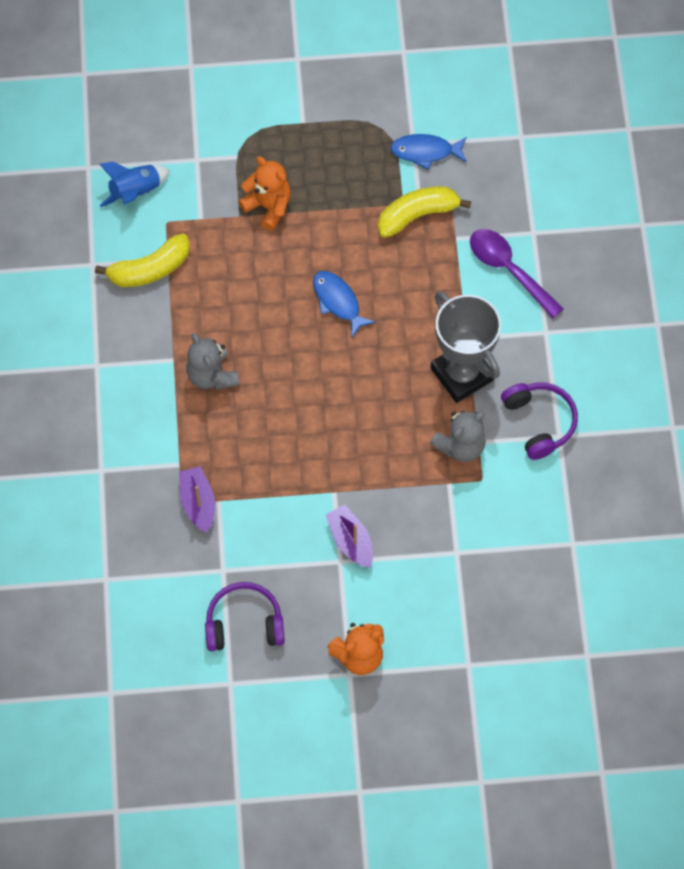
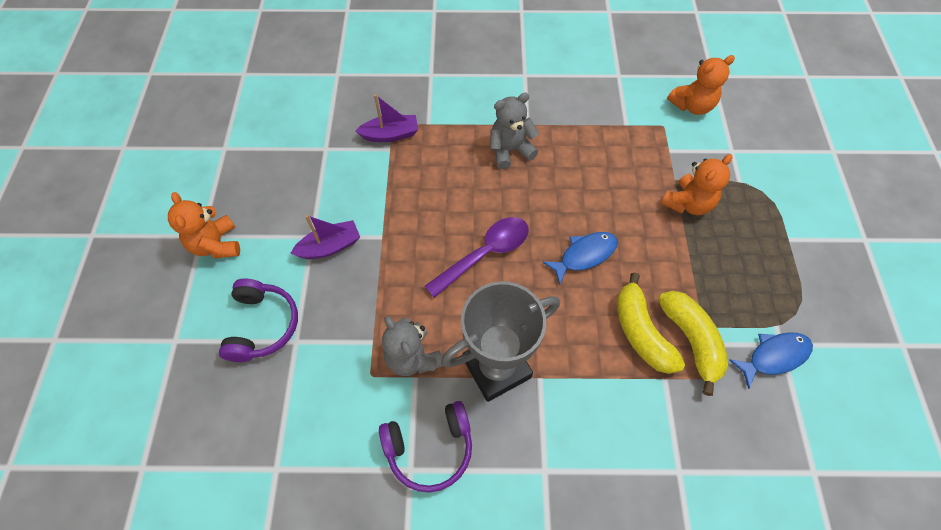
camera: 95 degrees right, 5 degrees down
yellow banana [95,233,190,287] -> yellow banana moved to [617,273,685,374]
blue rocket [100,162,170,207] -> orange teddy bear [667,55,735,115]
purple headphones [205,582,285,651] -> purple headphones moved to [219,279,298,362]
blue fish [390,134,467,169] -> blue fish turned 60 degrees clockwise [729,332,813,389]
purple spoon [470,229,564,318] -> purple spoon moved to [425,217,529,298]

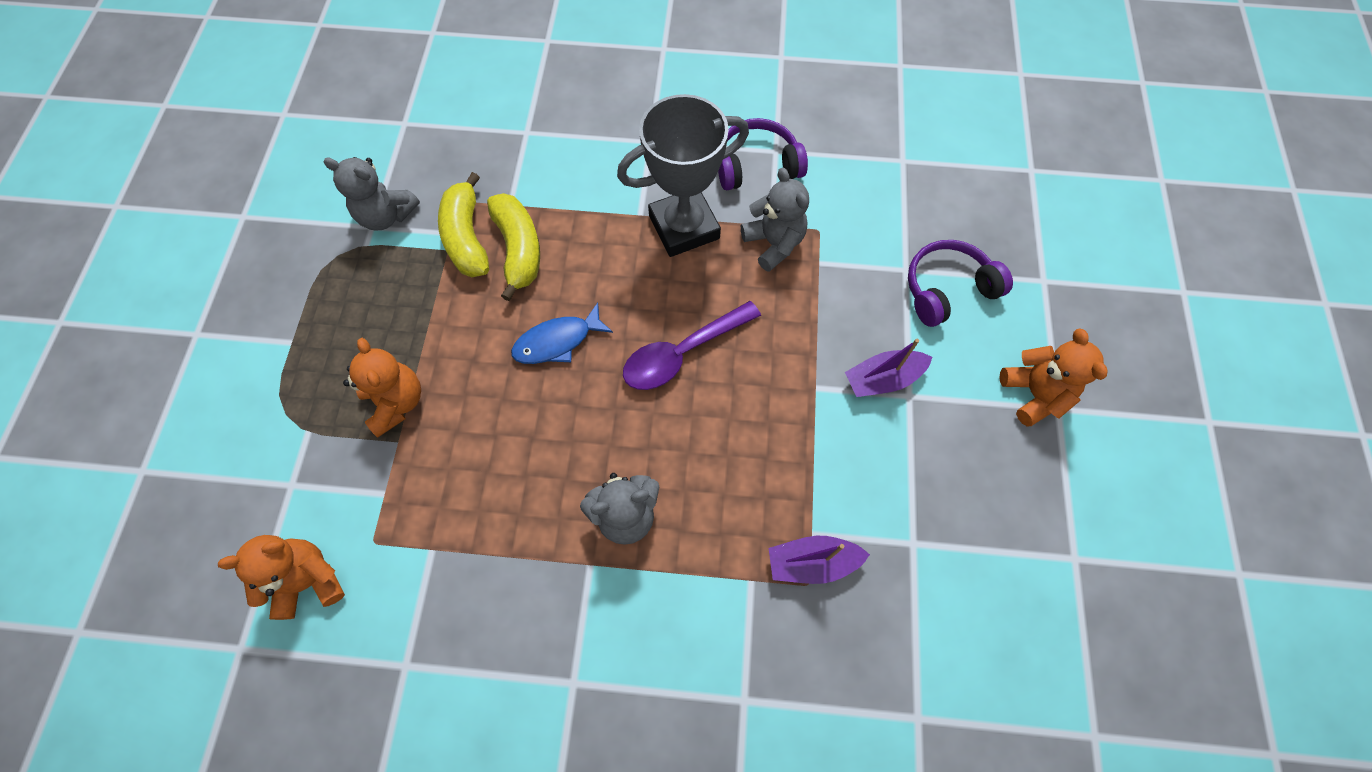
camera: 175 degrees left, 5 degrees up
purple headphones [219,279,298,362] -> purple headphones turned 60 degrees clockwise [908,240,1013,327]
orange teddy bear [661,154,732,215] -> orange teddy bear turned 105 degrees clockwise [343,338,421,437]
blue fish [729,332,813,389] -> grey teddy bear [323,157,420,231]

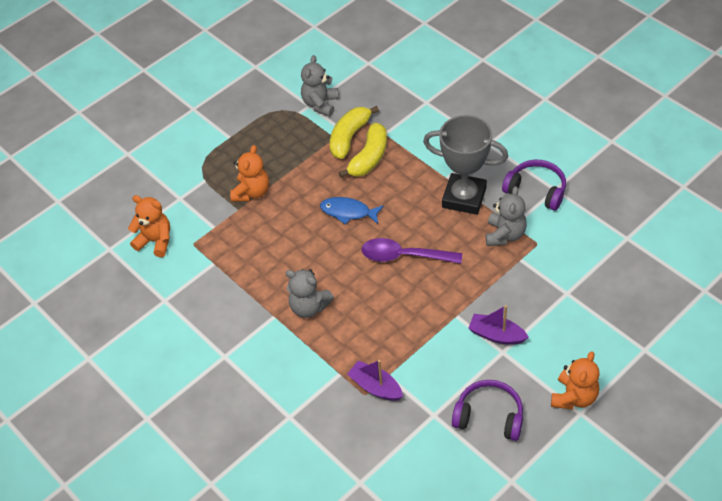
camera: 45 degrees right, 15 degrees down
grey teddy bear [323,157,420,231] -> grey teddy bear turned 45 degrees clockwise [301,55,339,117]
purple headphones [908,240,1013,327] -> purple headphones moved to [452,380,523,441]

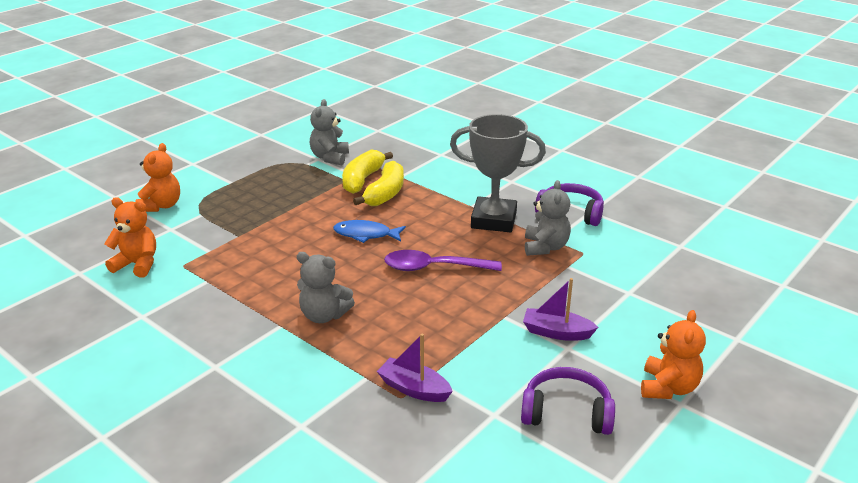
camera: 10 degrees left, 20 degrees down
orange teddy bear [230,145,269,202] -> orange teddy bear moved to [135,143,180,212]

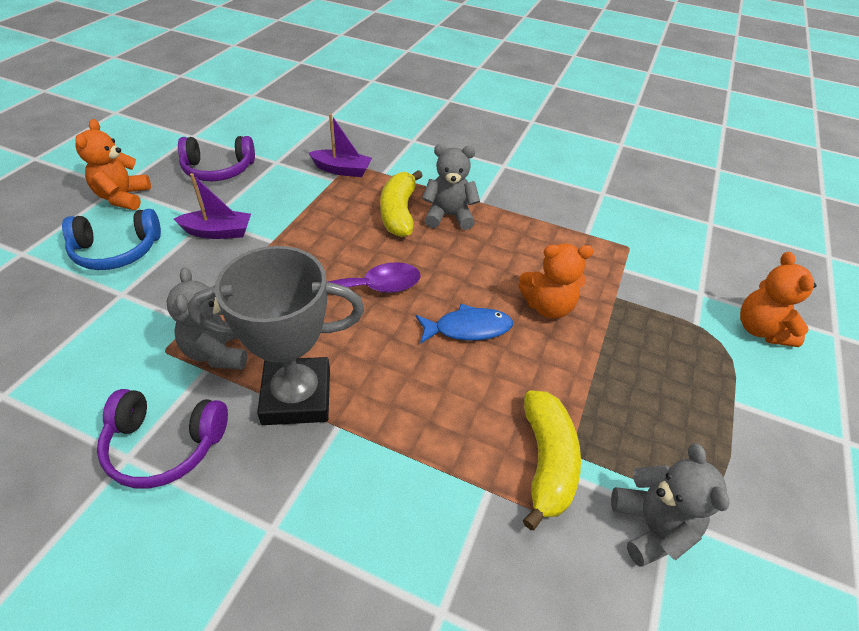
camera: 160 degrees right, 15 degrees up
orange teddy bear [104,197,156,278] -> orange teddy bear moved to [518,243,594,319]
yellow banana [353,161,404,206] -> yellow banana moved to [380,170,423,237]
none -> blue headphones [62,209,161,270]

